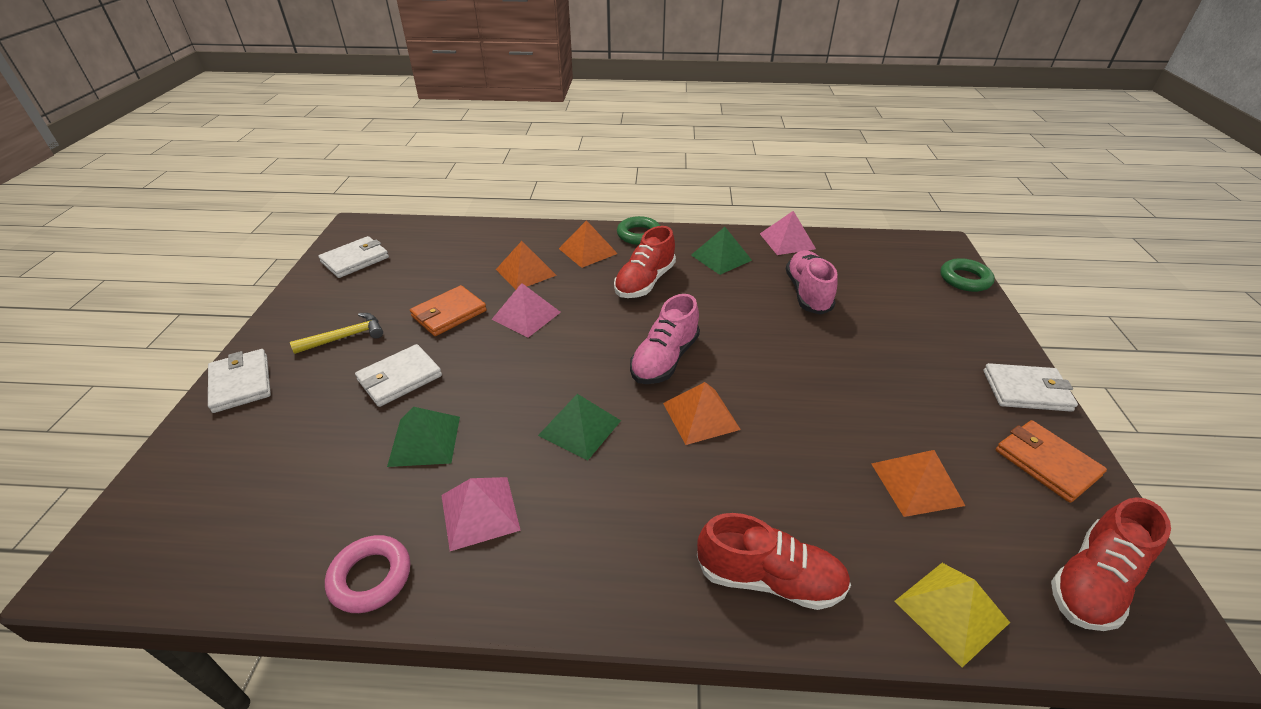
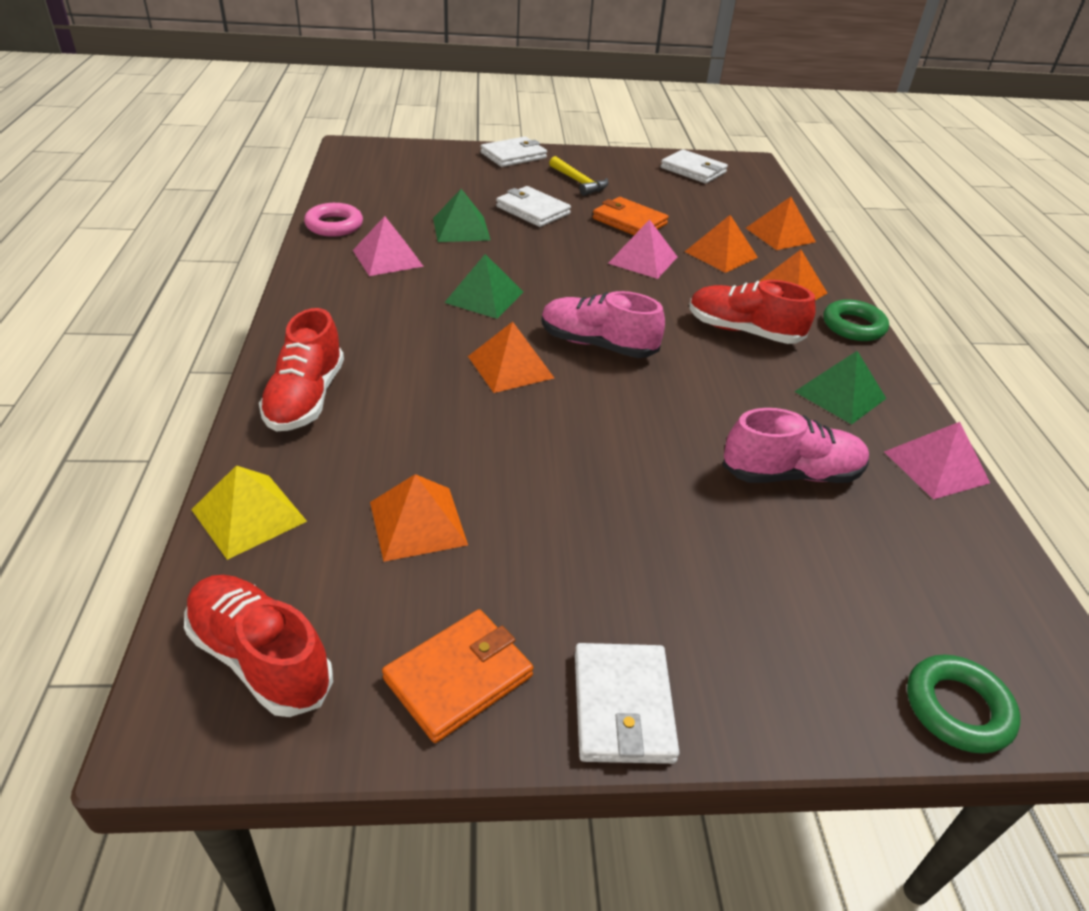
camera: 80 degrees right, 0 degrees up
none -> orange pyramid [746,197,816,250]

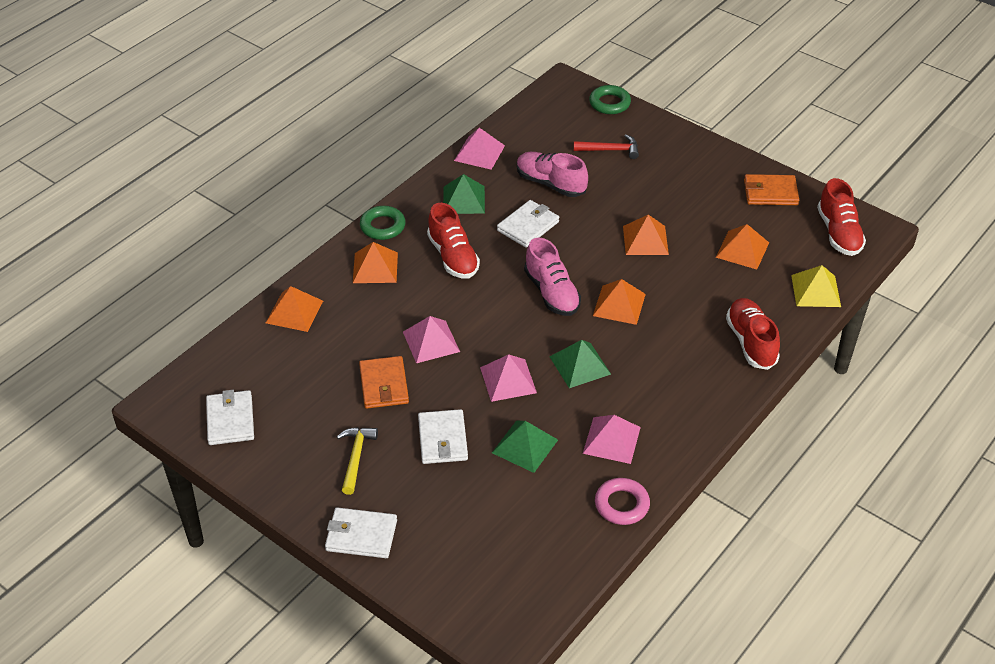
camera: 135 degrees left, 5 degrees up
red shoe [259,308,344,431] -> red shoe turned 60 degrees counterclockwise [726,298,780,370]
white wallet [575,643,680,764] -> white wallet moved to [497,200,559,248]
orange pyramid [685,215,758,273] -> orange pyramid moved to [623,215,669,255]
none -> pink pyramid [480,354,537,402]
none -> red hammer [574,134,639,159]

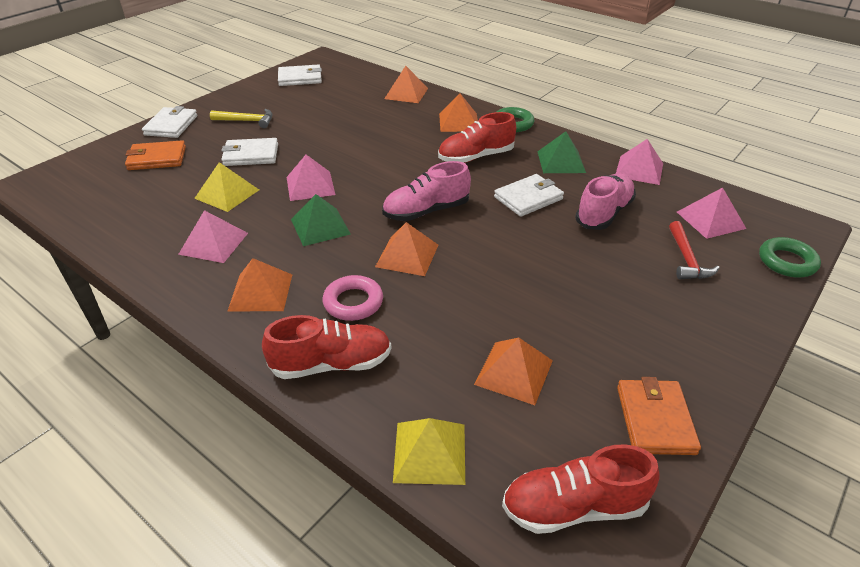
camera: 90 degrees right, 5 degrees down
orange wallet [359,356,409,409] -> orange wallet moved to [125,140,186,170]
pink pyramid [403,316,460,363] -> pink pyramid moved to [677,187,746,239]
green pyramid [492,421,558,473] -> yellow pyramid [194,162,259,212]
white wallet [497,200,559,248] -> white wallet turned 75 degrees counterclockwise [494,174,564,217]
pink ring [595,478,650,525] -> pink ring moved to [323,275,383,321]
orange pyramid [623,215,669,255] -> orange pyramid moved to [228,258,292,311]

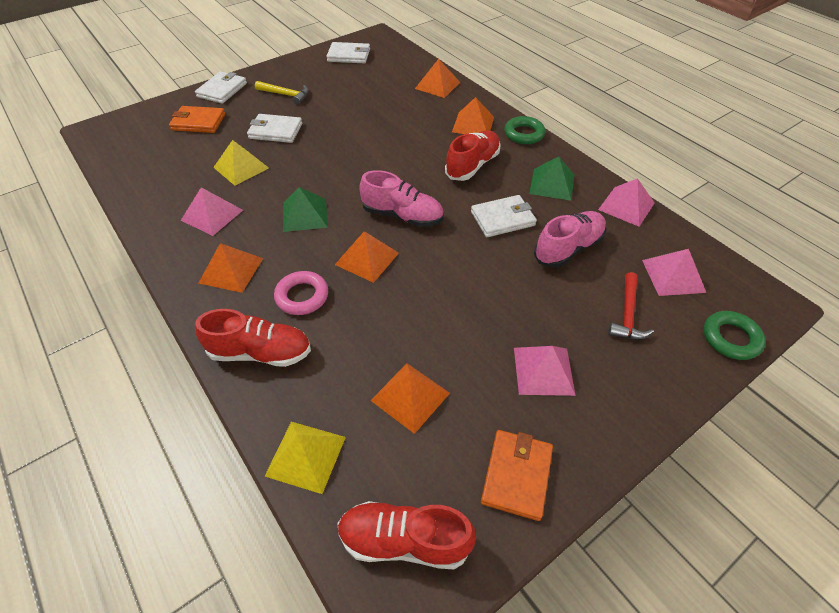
camera: 15 degrees right, 10 degrees up
pink pyramid [287,155,336,201] -> pink pyramid moved to [514,346,576,396]
pink shoe [382,161,471,221] -> pink shoe turned 150 degrees counterclockwise [359,170,444,227]
red shoe [438,112,516,163] -> red shoe turned 135 degrees clockwise [445,130,501,181]

